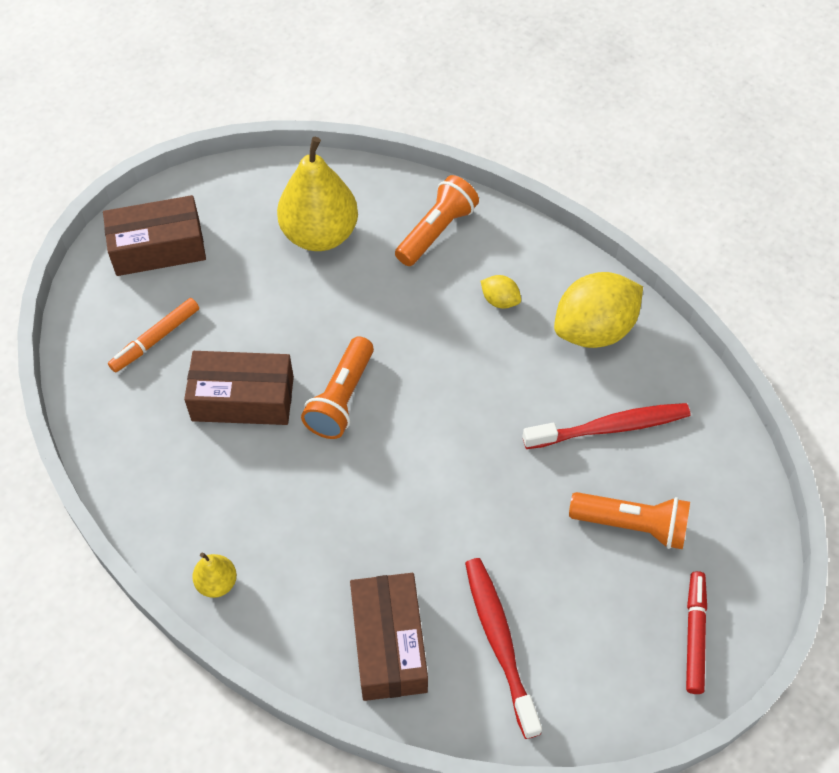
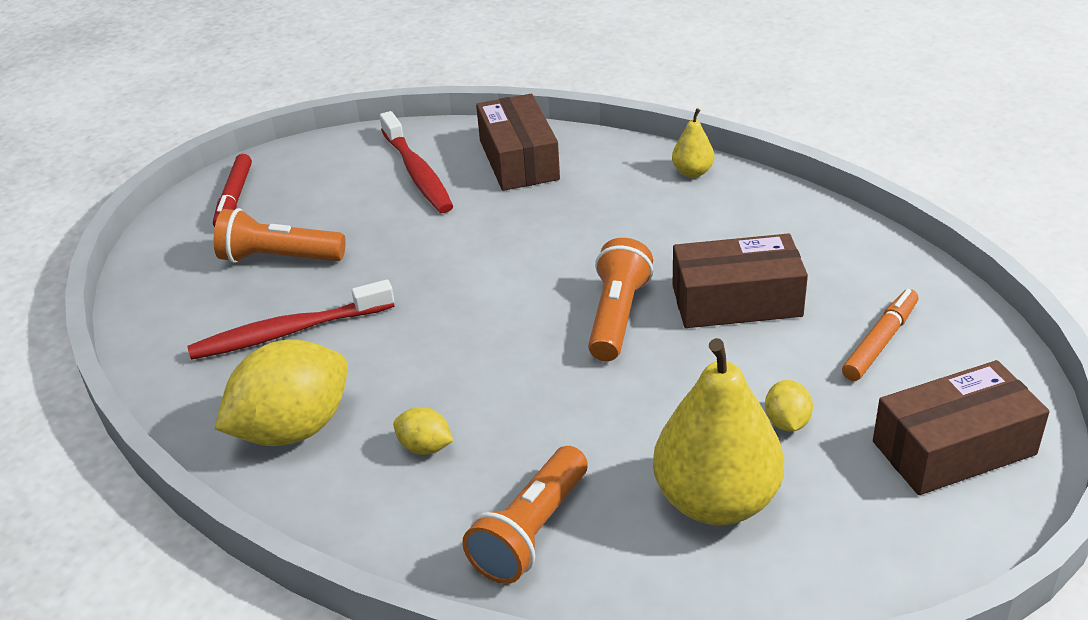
camera: 175 degrees right, 20 degrees down
none -> yellow lemon [765,380,813,432]

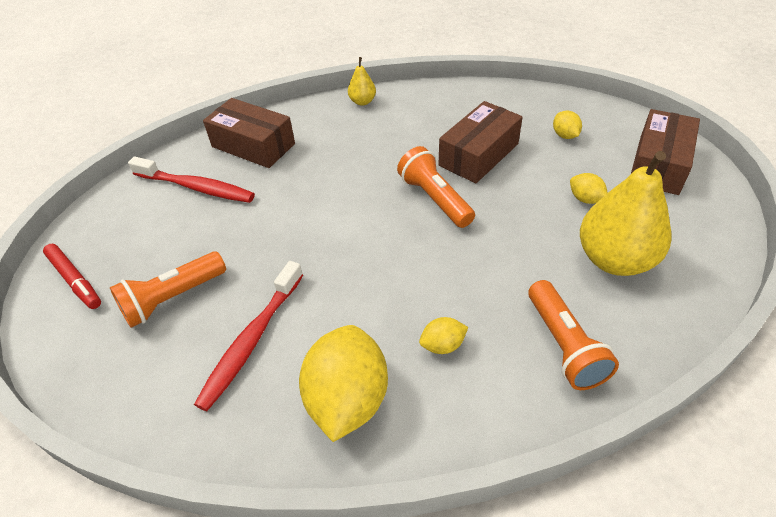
camera: 45 degrees left, 10 degrees up
orange marker [842,289,918,381] -> yellow lemon [553,111,582,139]

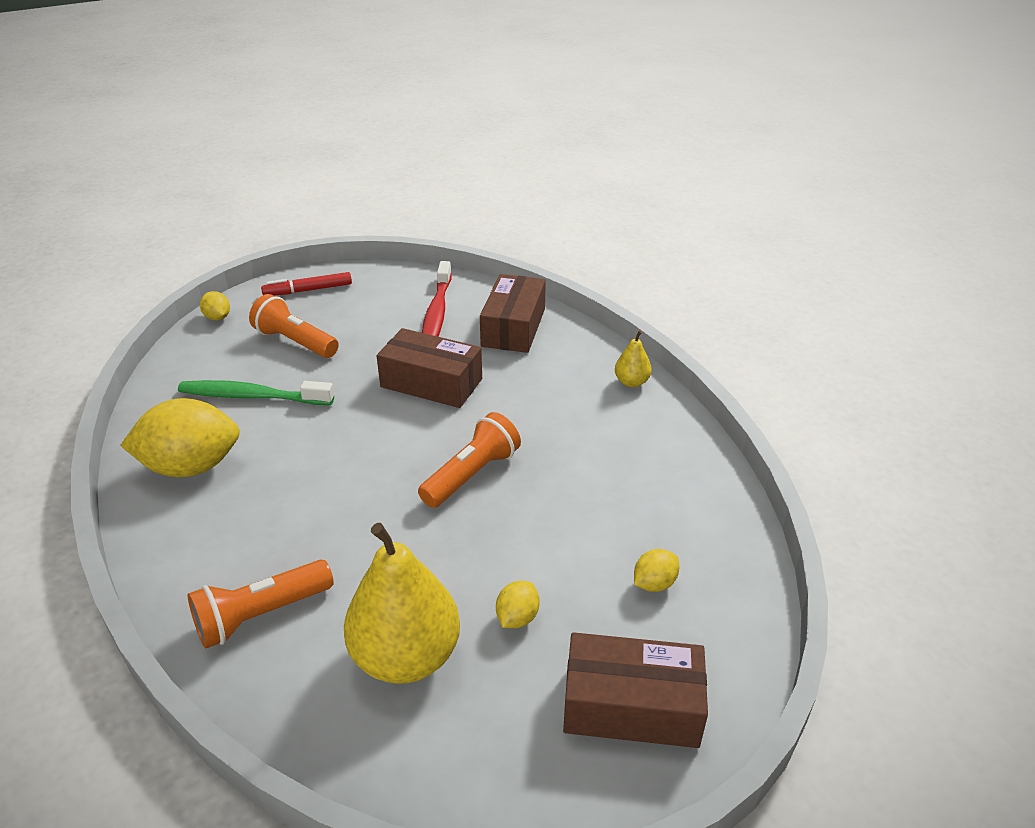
camera: 70 degrees right, 10 degrees down
red marker [43,244,101,309] -> red marker turned 45 degrees clockwise [261,272,352,296]
red toothbrush [194,261,303,411] -> green toothbrush [178,380,334,405]
yellow lemon [419,317,468,354] -> yellow lemon moved to [200,291,230,320]
brown box [438,101,523,183] -> brown box moved to [377,328,482,408]

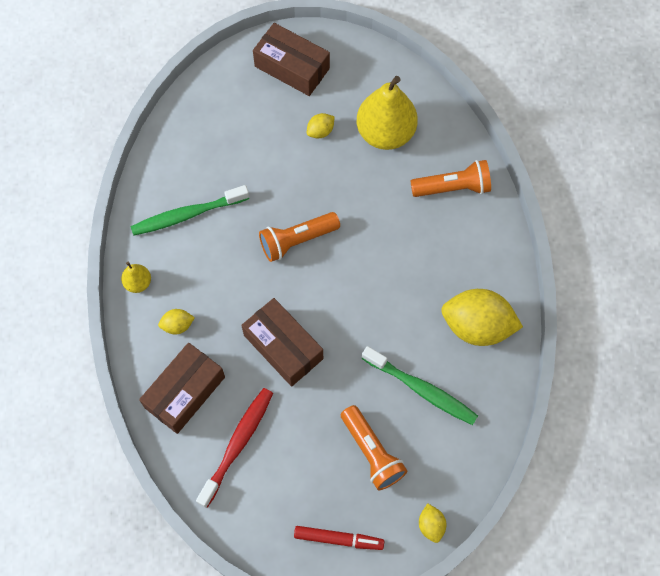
camera: 155 degrees left, 30 degrees up
yellow lemon [634,549,679,592] -> yellow lemon moved to [158,309,195,334]
none -> green toothbrush [130,185,249,236]

